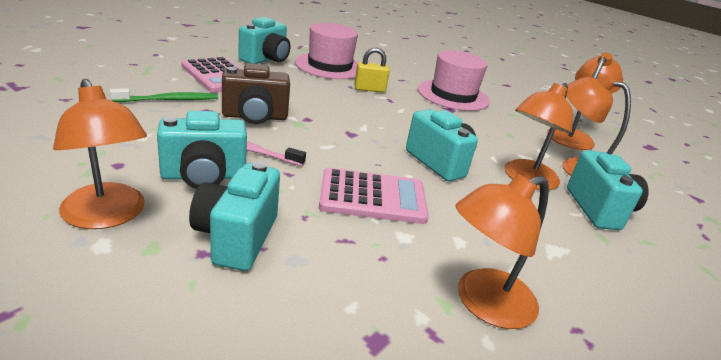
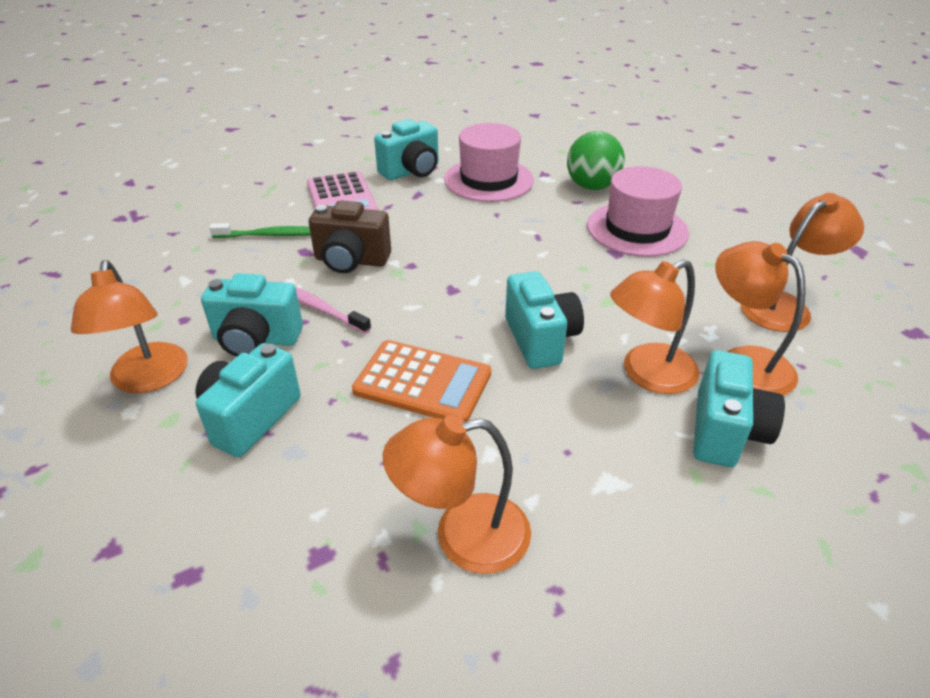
camera: 25 degrees right, 10 degrees up
pink calculator [319,168,429,224] -> orange calculator [352,340,491,422]
yellow padlock [354,47,390,93] -> none
none -> green ball [567,131,625,190]

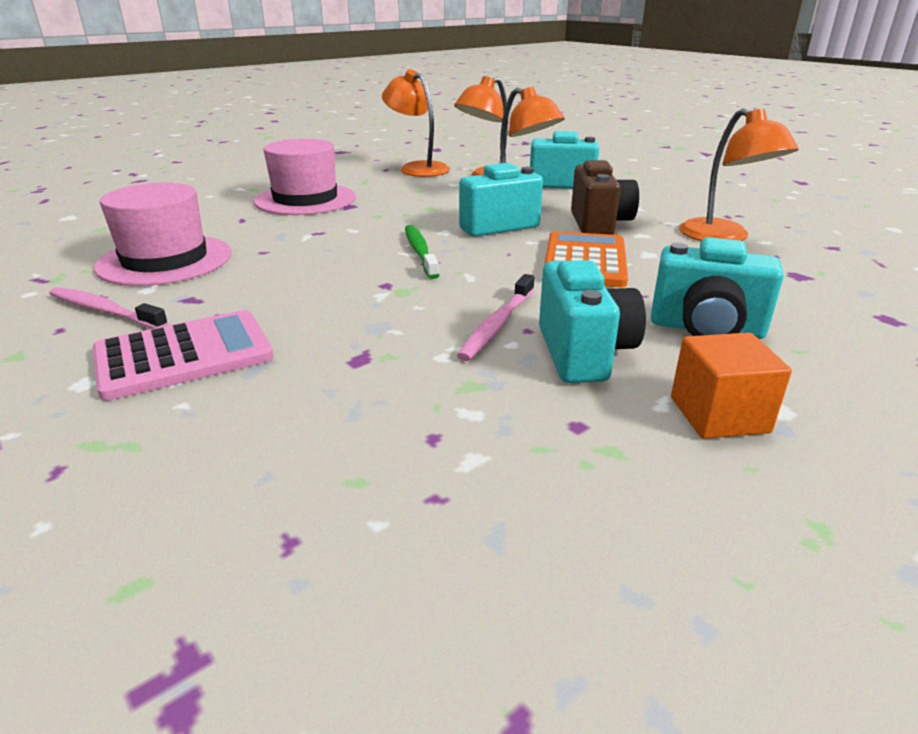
camera: 100 degrees left, 10 degrees down
orange lamp [71,260,188,393] -> orange cube [671,332,792,439]
green toothbrush [209,223,311,238] -> green toothbrush moved to [405,225,439,279]
brown camera [309,200,391,273] -> brown camera moved to [571,160,639,235]
turquoise camera [374,119,439,180] -> pink toothbrush [49,287,168,329]
green ball [567,131,625,190] -> none

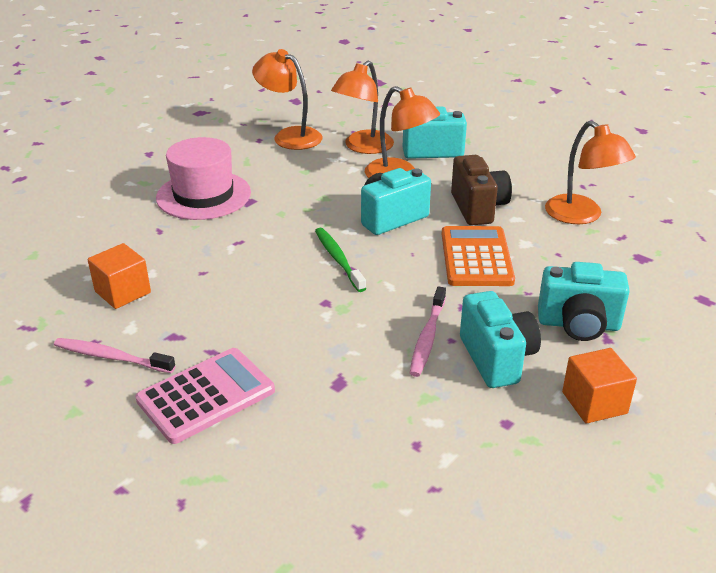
camera: 10 degrees left, 5 degrees up
pink hat [94,182,232,286] -> orange cube [88,243,151,309]

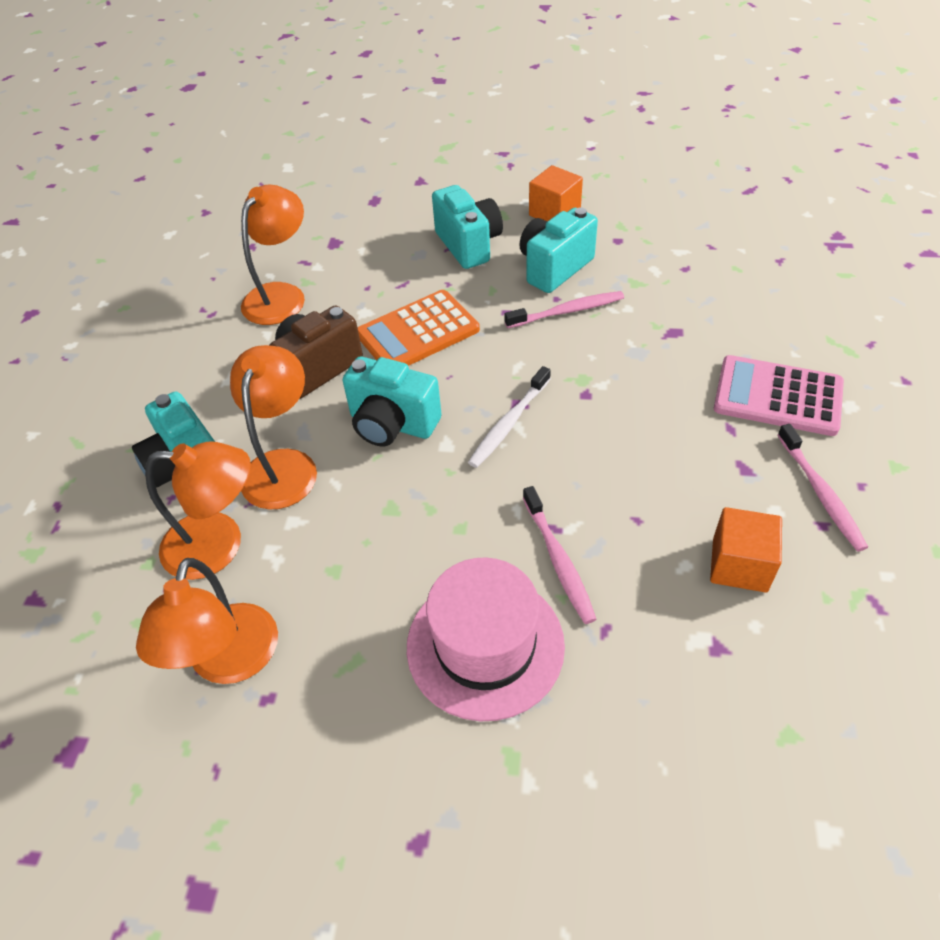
camera: 120 degrees left, 15 degrees up
green toothbrush [315,228,366,292] -> white toothbrush [468,366,551,468]
none -> pink toothbrush [523,486,596,624]

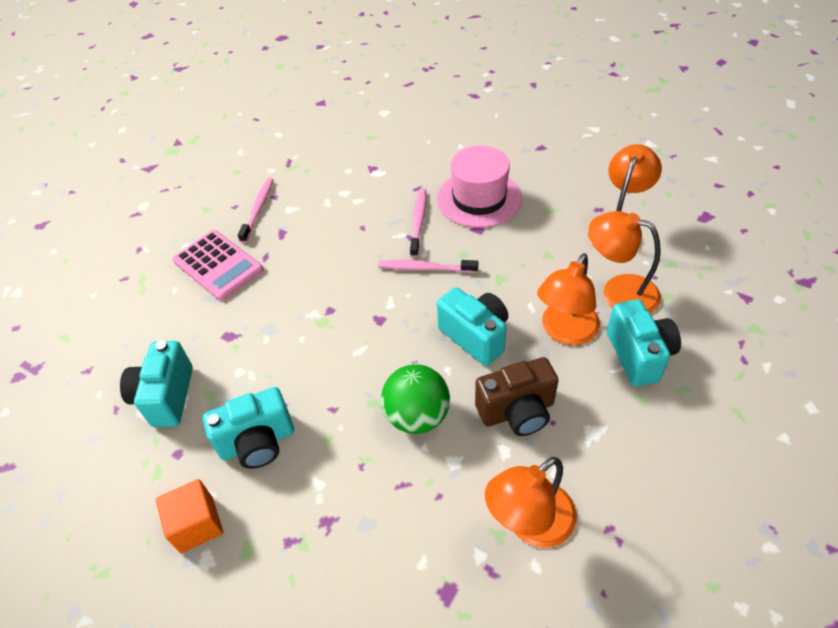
camera: 155 degrees left, 0 degrees up
orange calculator [358,290,480,366] -> green ball [381,364,450,434]
turquoise camera [432,185,503,269] -> turquoise camera moved to [120,340,193,427]
white toothbrush [468,366,551,468] -> none
pink toothbrush [504,291,624,328] -> pink toothbrush moved to [378,260,478,273]
orange cube [710,507,782,592] -> none

